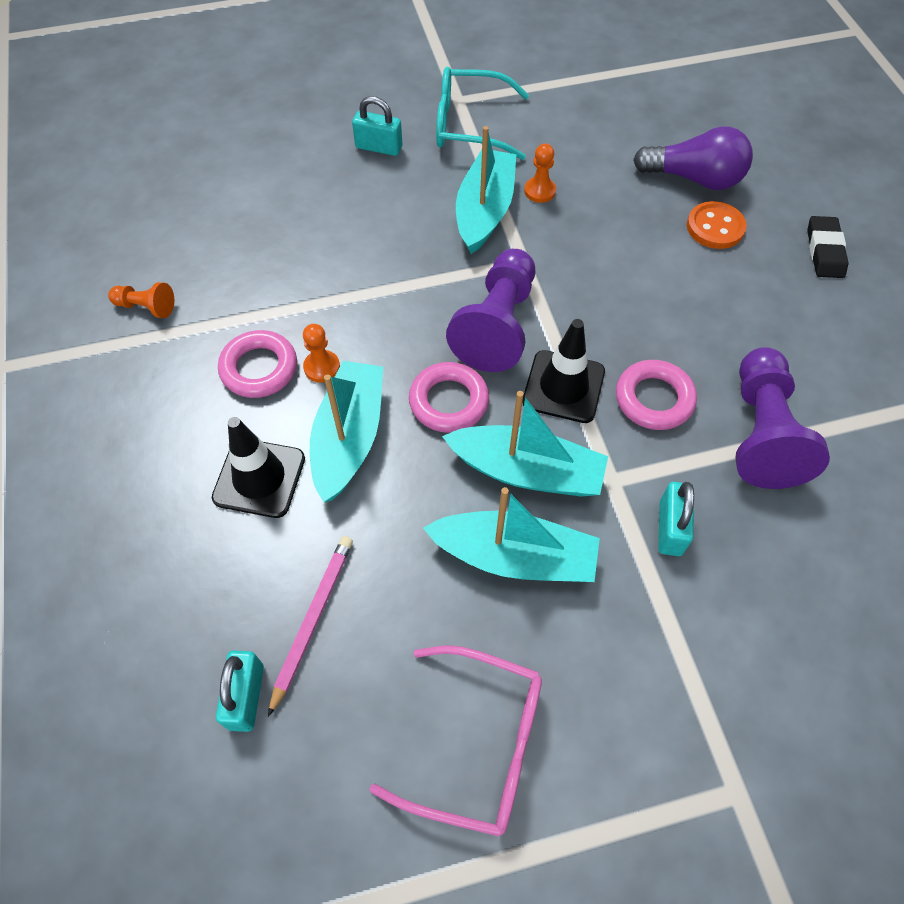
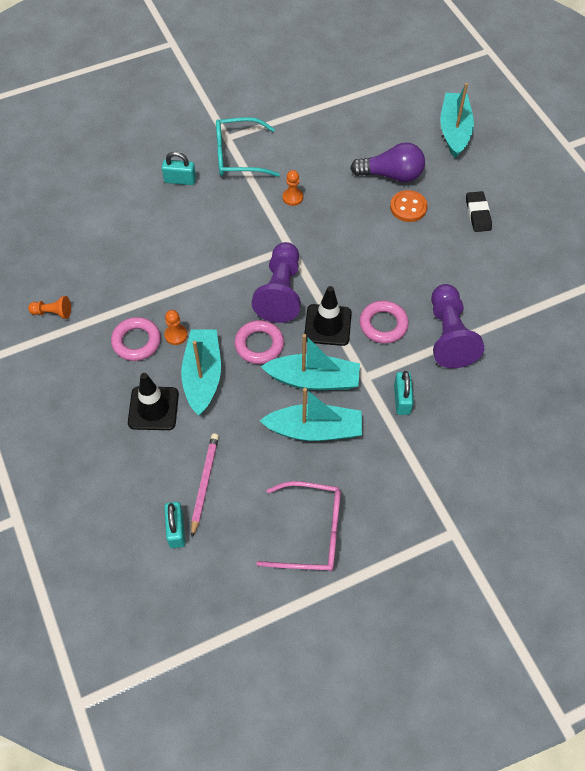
camera: 10 degrees left, 0 degrees up
turquoise boat [456,126,516,254] -> turquoise boat moved to [440,83,474,158]

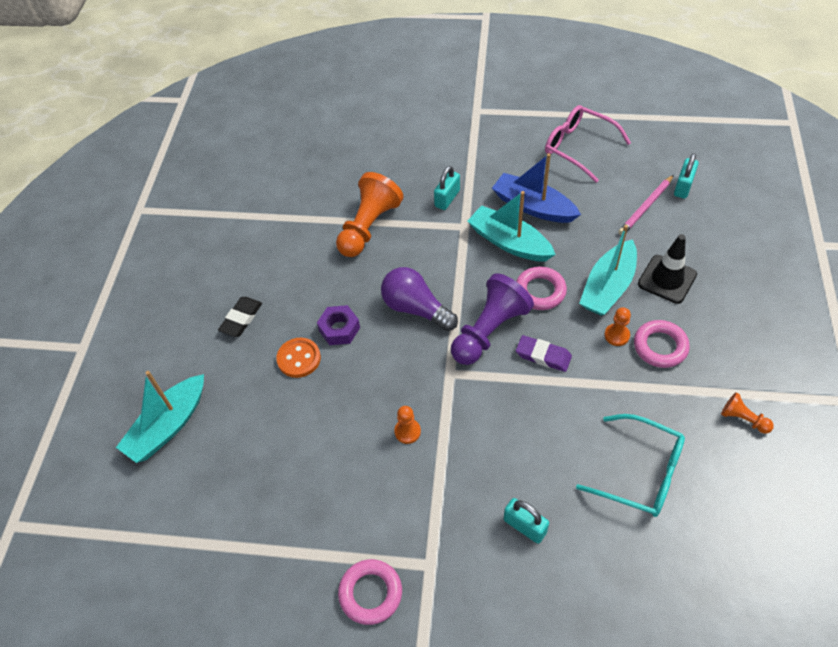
camera: 145 degrees left, 5 degrees down
turquoise glasses [216,117,280,177] -> turquoise glasses moved to [576,414,685,517]
turquoise boat [260,388,362,441] -> blue boat [492,153,581,223]
black traffic cone [304,286,352,346] -> none
purple light bulb [350,142,425,182] -> purple light bulb moved to [381,267,458,331]
pink ring [360,300,409,343] -> pink ring moved to [338,559,402,625]
purple pawn [431,284,484,368] -> orange pawn [336,172,404,257]
none -> purple nut [317,305,360,345]
none -> purple eraser [516,335,572,372]

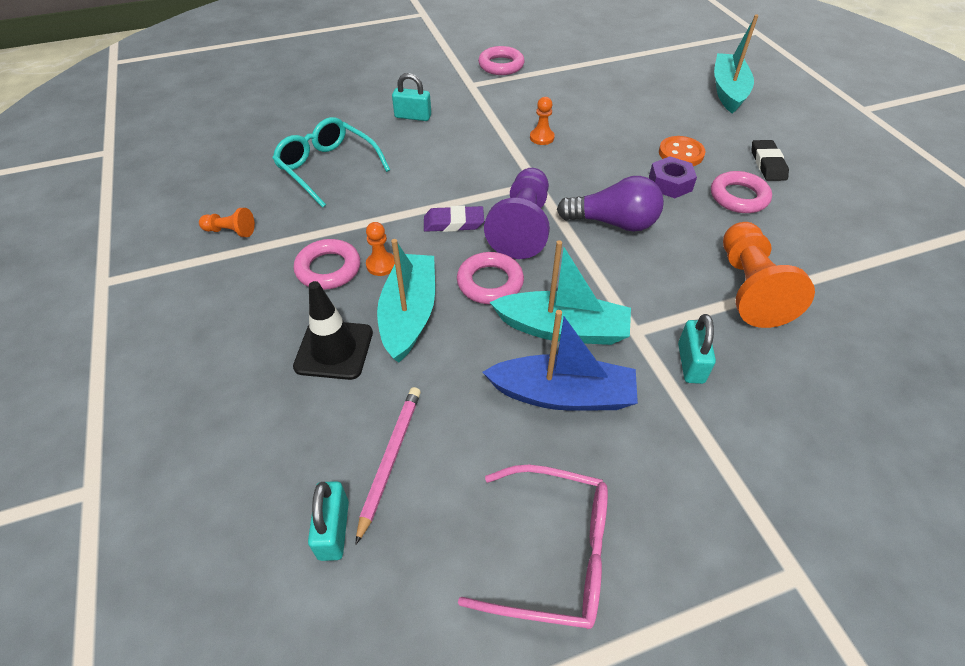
camera: 150 degrees right, 5 degrees down
turquoise glasses [576,414,685,517] -> turquoise glasses turned 45 degrees clockwise [272,117,390,208]
none -> pink ring [711,171,772,213]

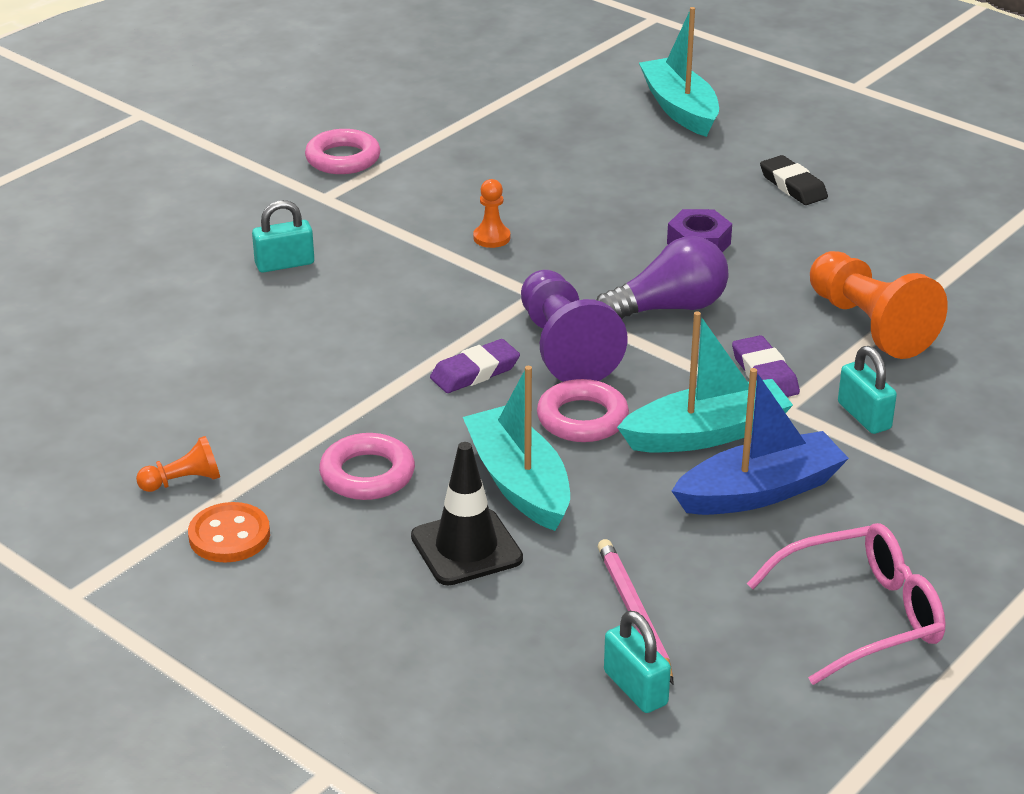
camera: 30 degrees left, 15 degrees down
turquoise glasses [272,117,390,208] -> none
orange pawn [366,222,395,276] -> none
orange button [659,136,706,166] -> orange button moved to [188,502,270,563]
pink ring [711,171,772,213] -> none
none -> purple eraser [732,335,800,397]

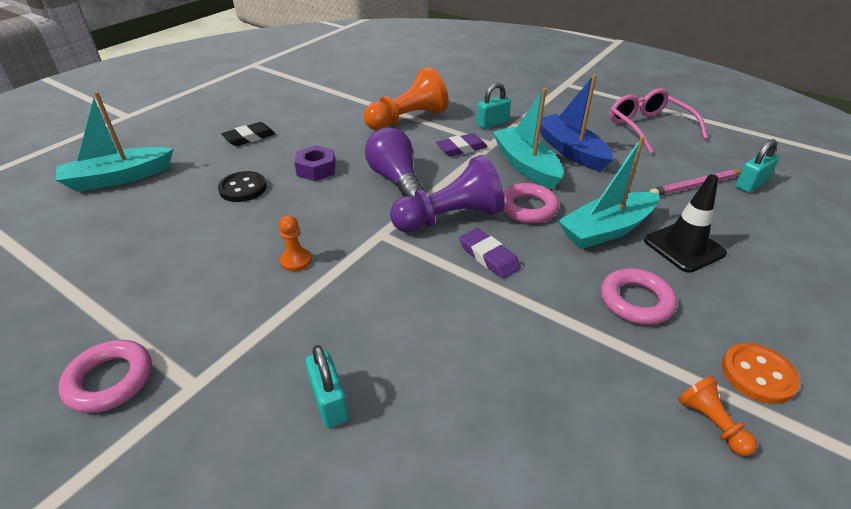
camera: 95 degrees left, 5 degrees up
none -> black button [218,171,267,202]

